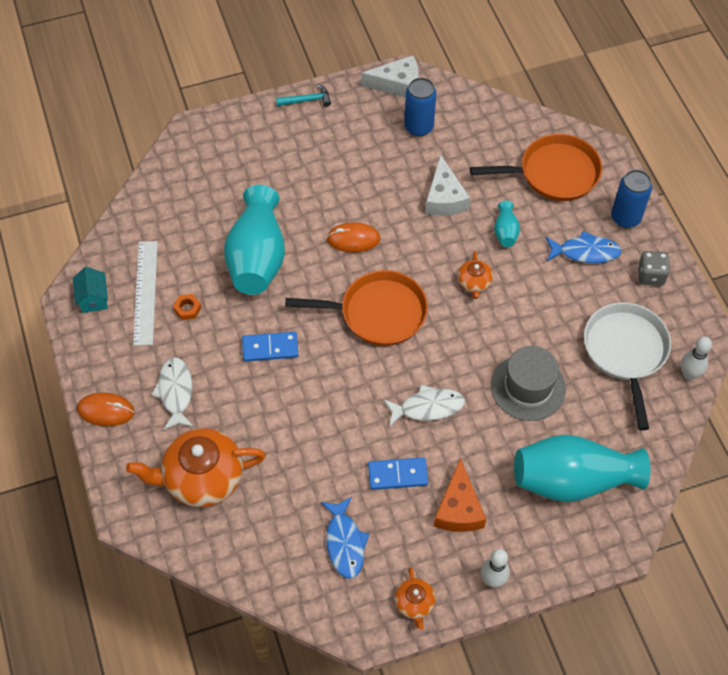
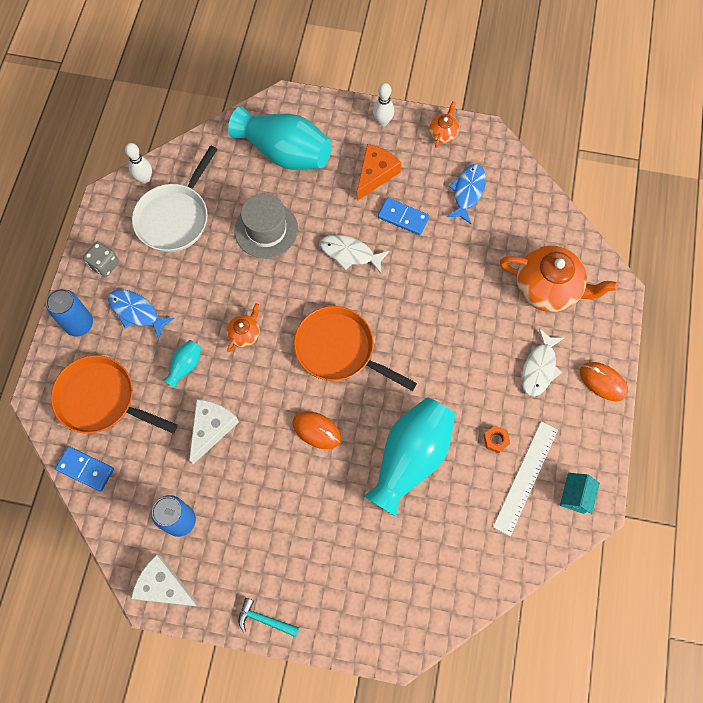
camera: 150 degrees left, 10 degrees up
blue domino [242,332,298,362] -> blue domino moved to [55,446,114,492]

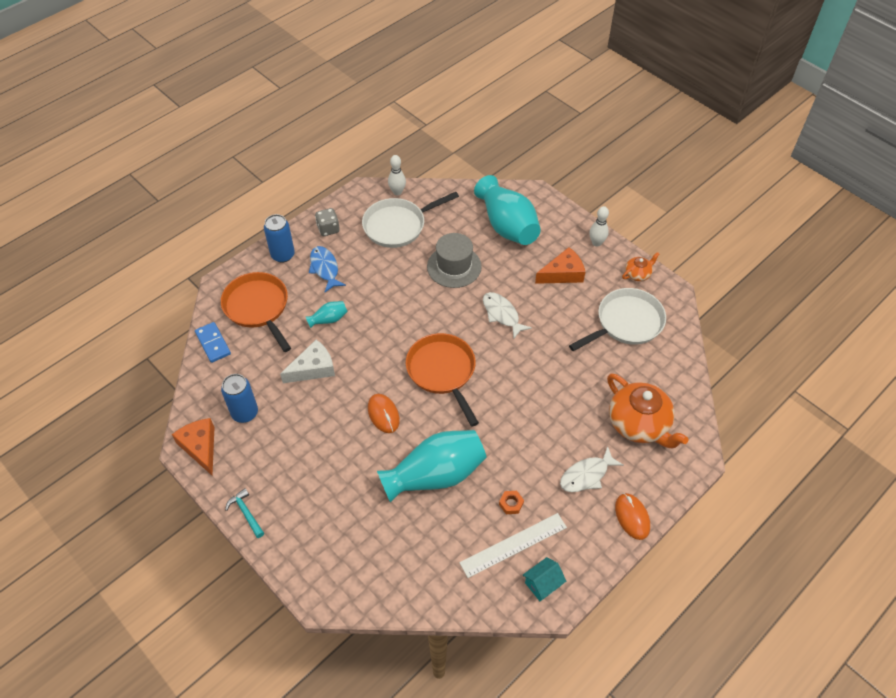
camera: 35 degrees right, 15 degrees down
white cheese [131,554,201,607] -> orange cheese [172,418,214,475]
orange teapot [226,303,260,352] -> none
blue domino [378,198,430,235] -> none
blue fish [447,164,486,224] -> white pan [569,288,666,351]

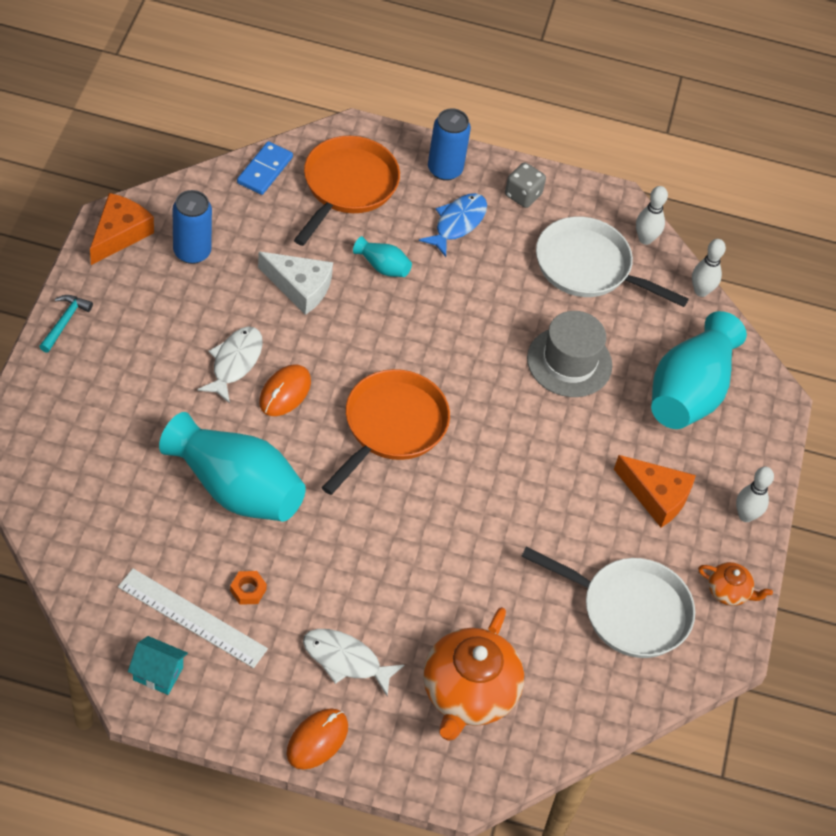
camera: 50 degrees right, 0 degrees up
white fish [483,292,532,338] -> white fish moved to [197,326,263,404]
none -> white bowling pin [692,239,726,297]

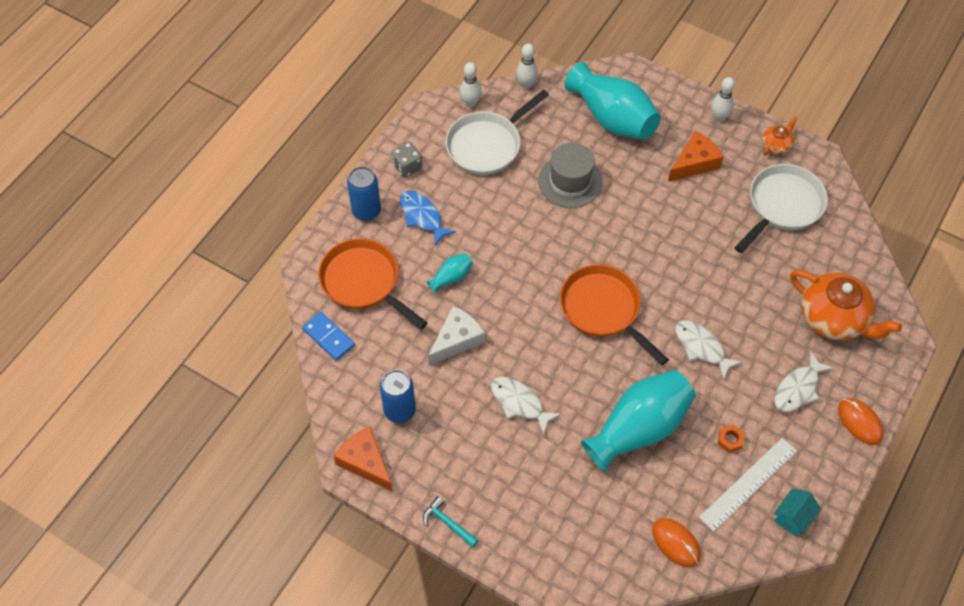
camera: 65 degrees left, 5 degrees up
orange mouse [259,364,311,416] -> orange mouse moved to [652,518,701,567]
none -> white fish [675,320,742,380]

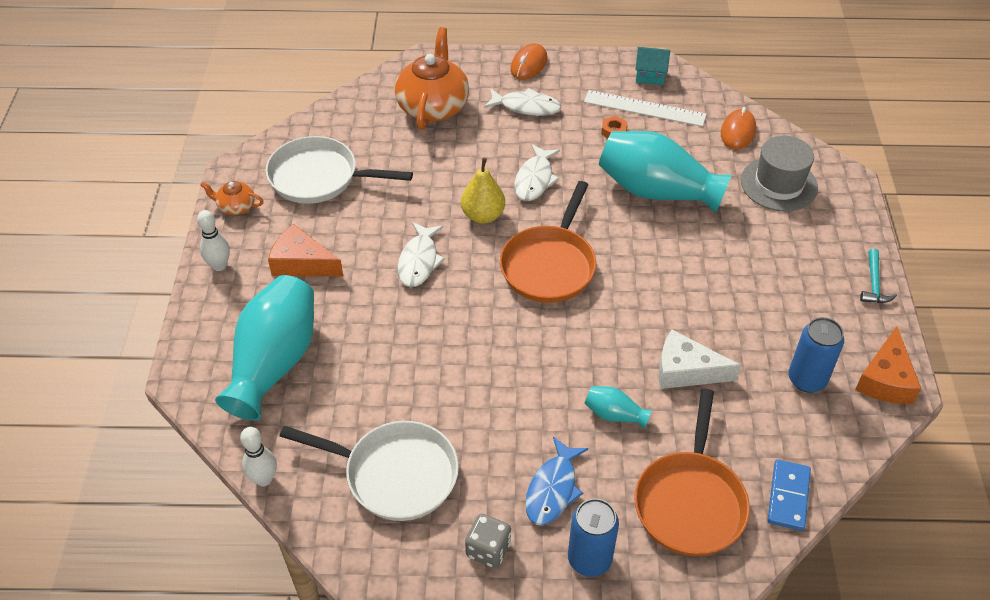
camera: 120 degrees left, 10 degrees down
white bowling pin [460,62,482,107] -> none
white fish [491,377,561,435] -> white fish moved to [398,222,445,287]
grey hat [538,143,603,208] -> grey hat moved to [741,136,818,212]
none -> yellow pear [461,158,505,224]

